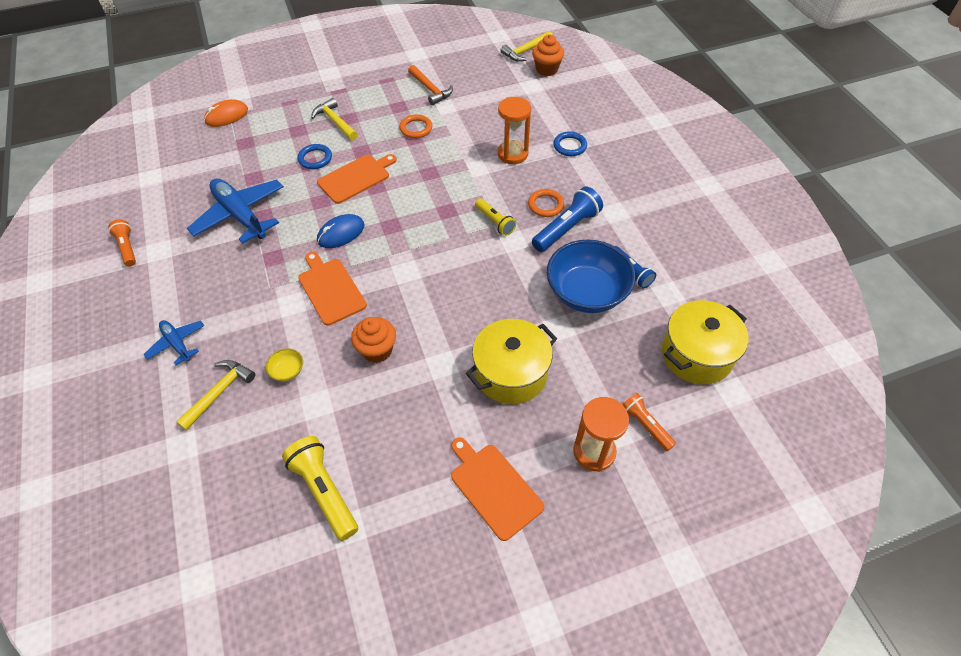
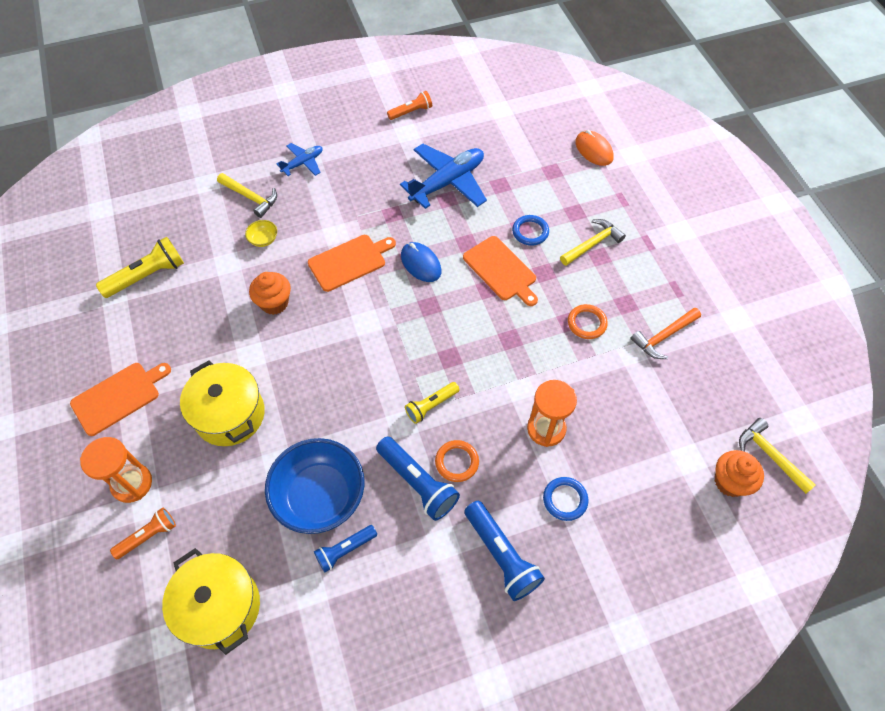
camera: 90 degrees right, 5 degrees up
none -> blue flashlight [464,501,545,601]

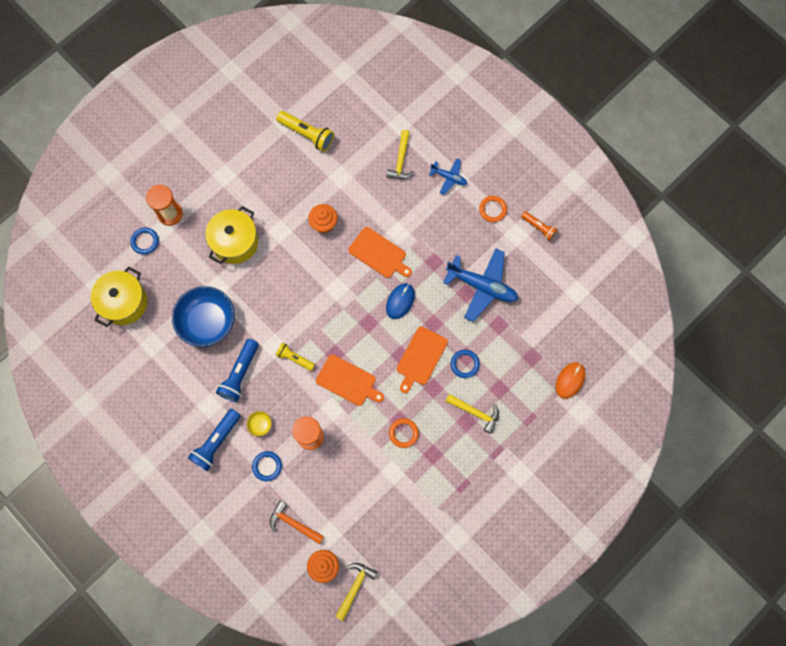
camera: 65 degrees right, 15 degrees up
orange cutting board [70,363,171,436] -> orange cutting board moved to [316,354,384,406]
orange flashlight [110,508,176,559] -> blue ring [130,228,159,255]
yellow bowl [245,220,277,247] -> yellow bowl moved to [246,411,272,436]
blue flashlight [314,525,377,572] -> none
orange ring [435,440,479,482] -> orange ring moved to [479,196,507,222]
orange hammer [631,308,701,359] -> orange hammer moved to [270,501,324,544]

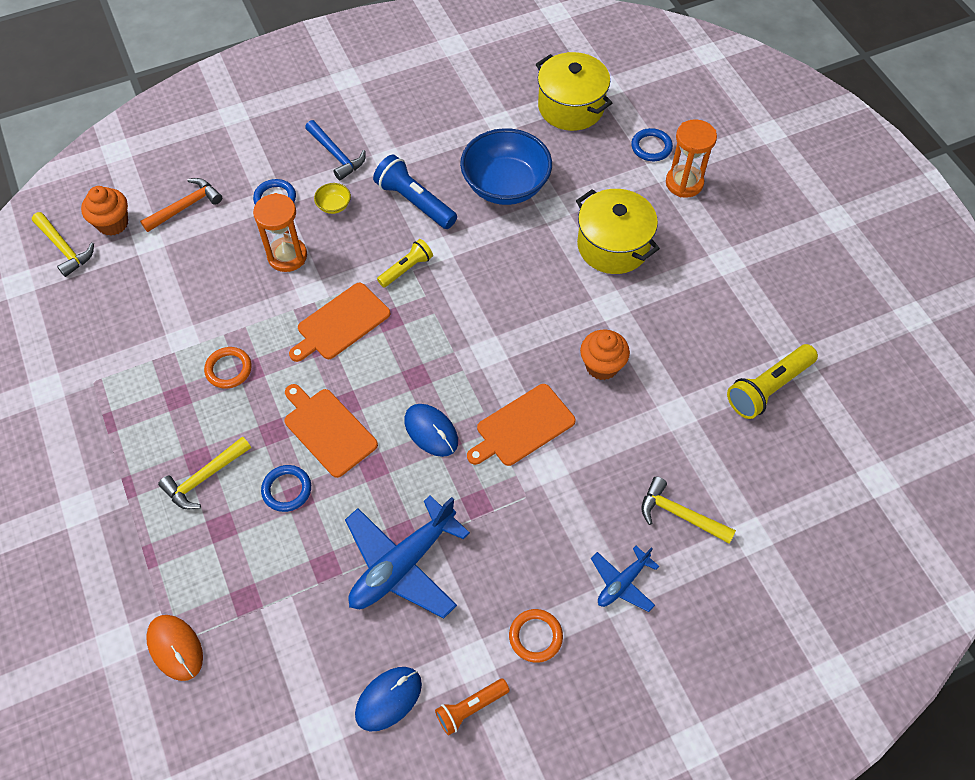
camera: 110 degrees right, 15 degrees down
blue flashlight [188,409,241,471] -> blue hammer [305,120,366,181]
none -> blue mouse [355,667,422,731]

